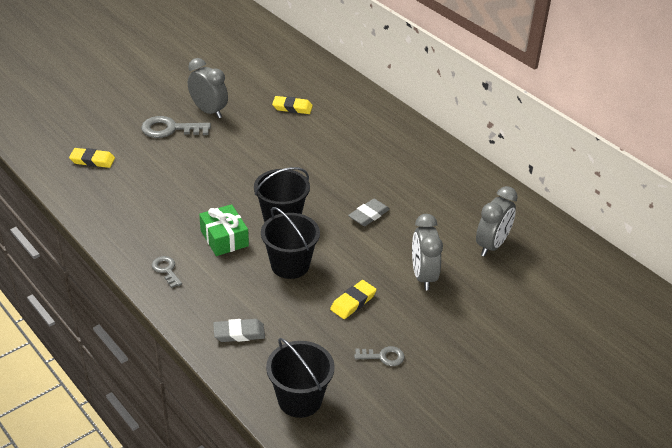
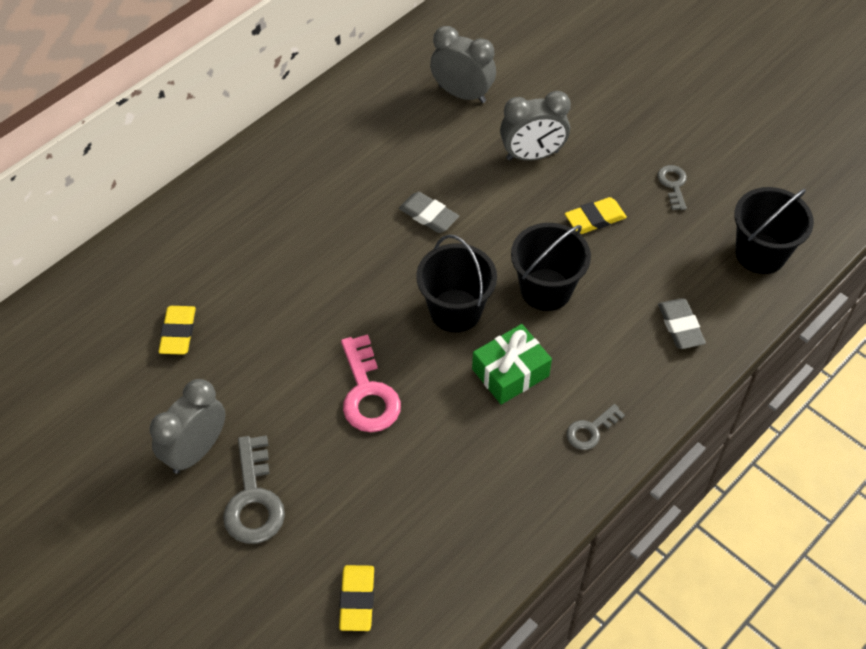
camera: 95 degrees left, 15 degrees up
yellow eraser [330,280,377,319] -> yellow eraser turned 60 degrees counterclockwise [565,197,627,234]
none -> pink key [341,334,401,432]

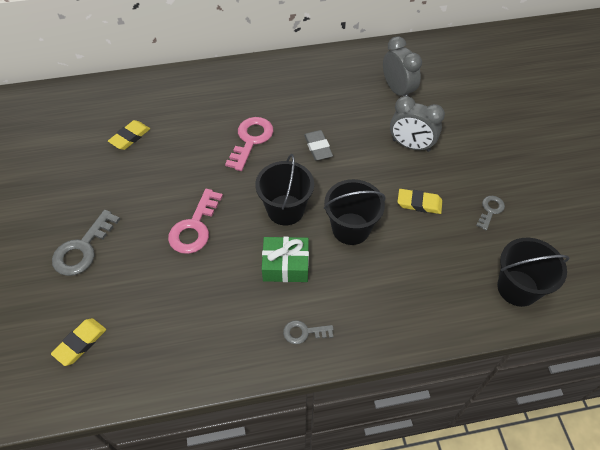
camera: 35 degrees right, 0 degrees up
grey clock [150,379,225,474] -> none
grey eraser [658,298,706,349] -> none
none -> pink key [225,117,273,171]

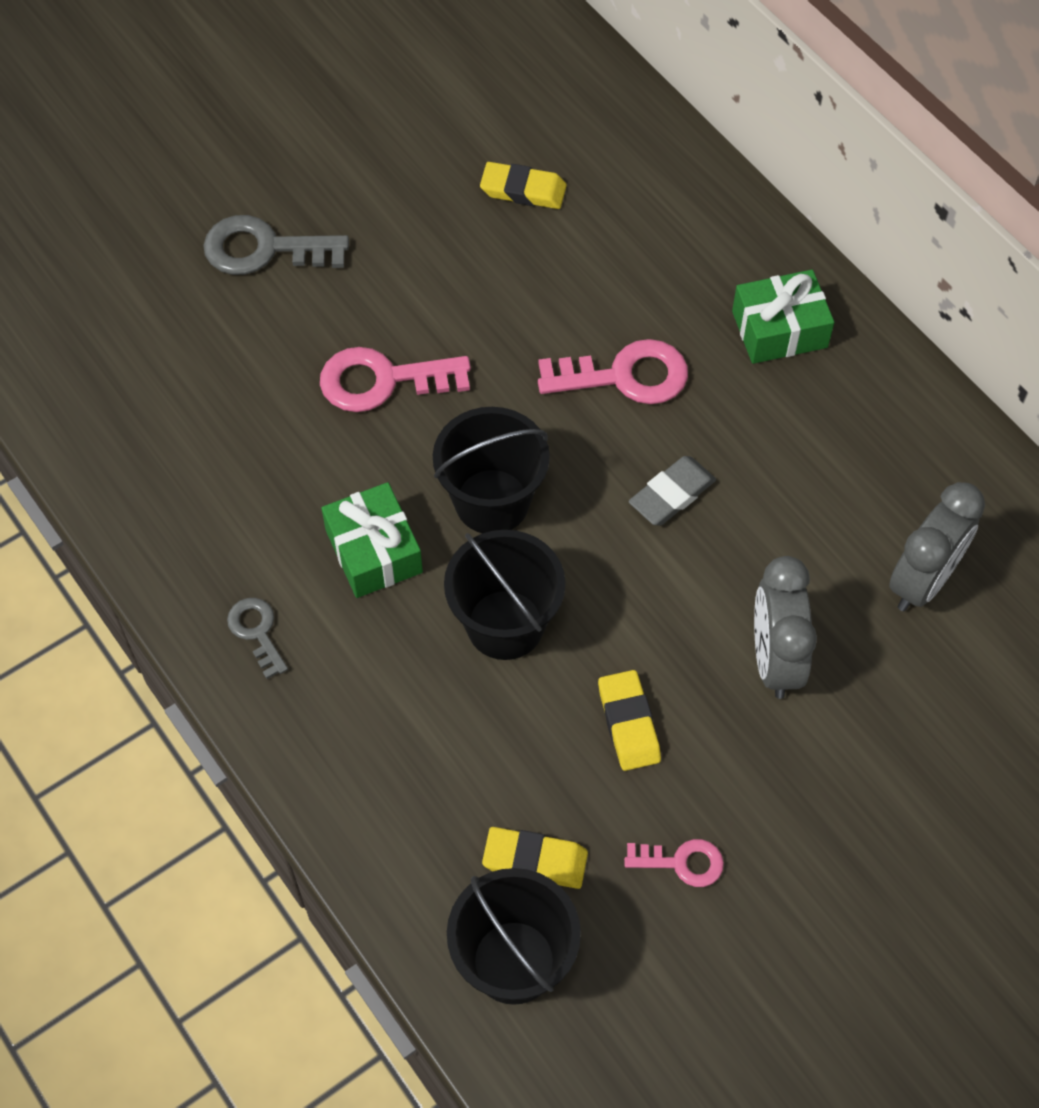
camera: 65 degrees right, 5 degrees up
yellow eraser [51,318,106,366] -> yellow eraser moved to [482,827,588,889]
grey key [476,196,505,230] -> pink key [624,839,724,887]
none -> green gift [732,270,834,364]

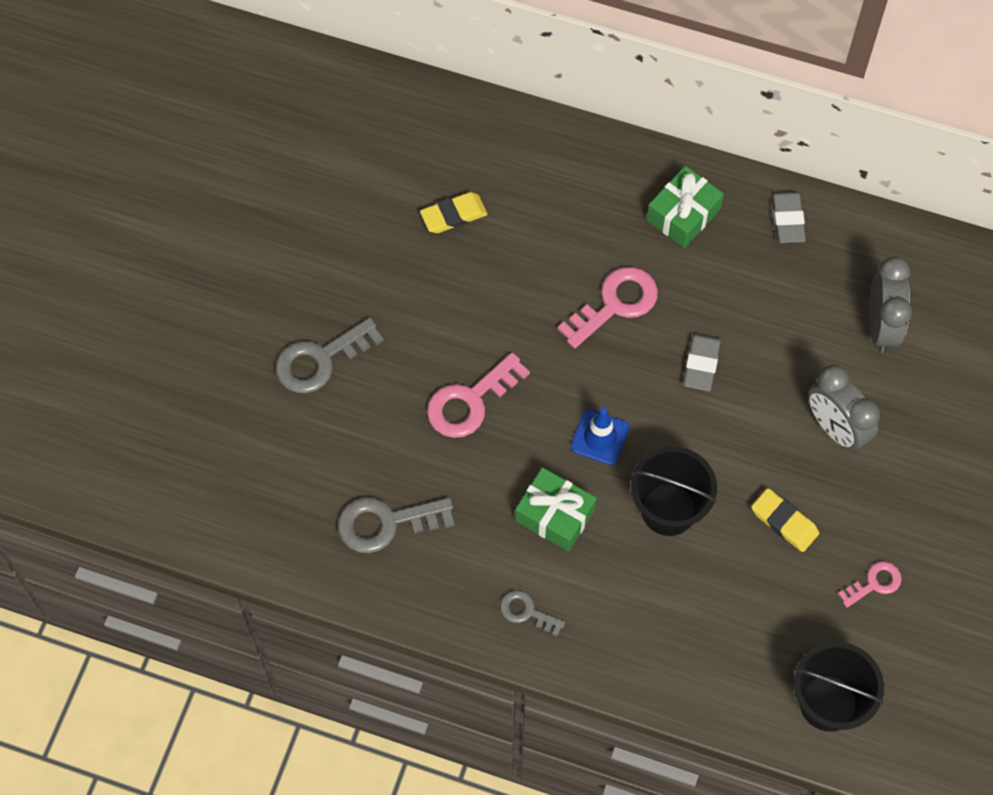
camera: 35 degrees left, 5 degrees up
black bucket [433,407,550,533] -> blue traffic cone [571,407,630,465]
yellow eraser [482,827,588,889] -> none
none -> grey key [338,497,455,553]
none -> grey eraser [771,191,806,243]

